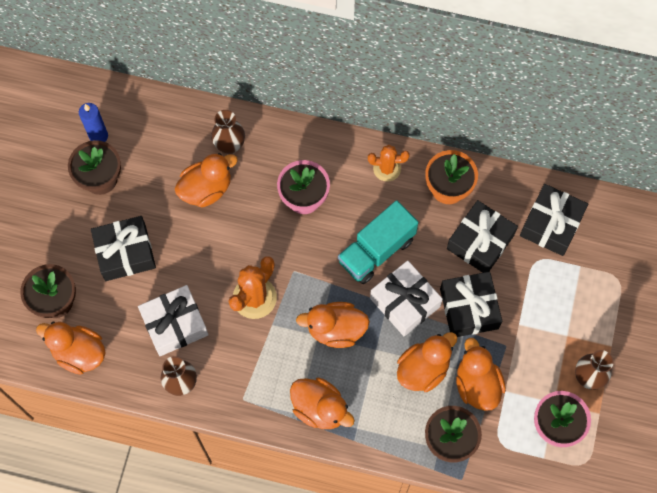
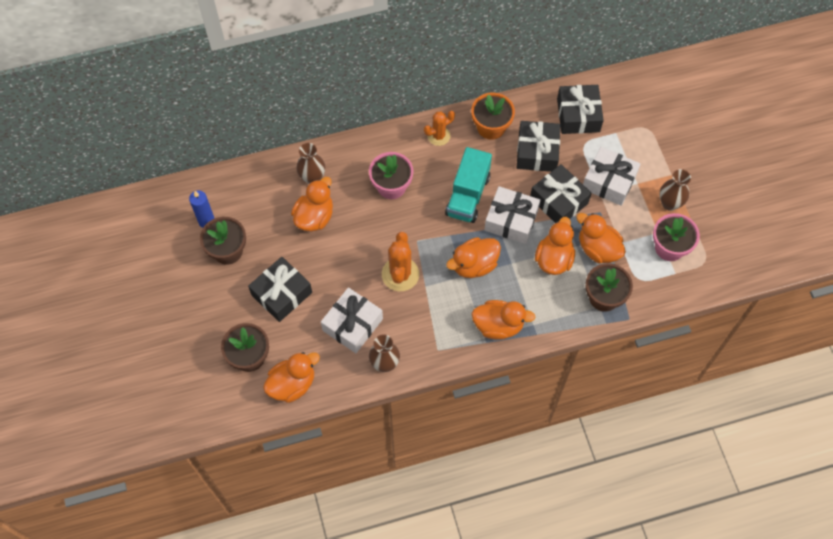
camera: 30 degrees left, 5 degrees down
orange duck [36,322,106,375] -> orange duck turned 150 degrees clockwise [263,352,320,403]
none -> white gift [583,147,641,206]

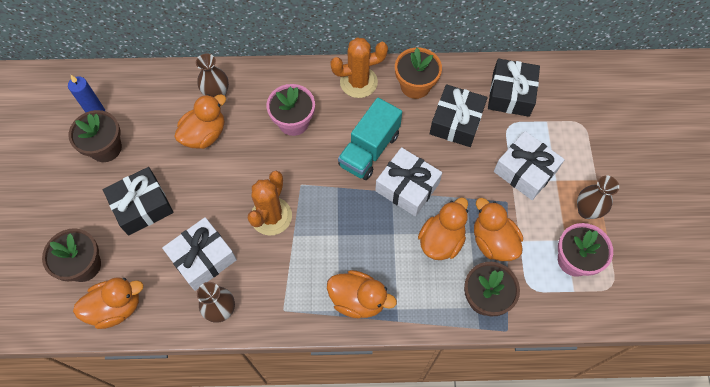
camera: 15 degrees right, 0 degrees up
orange cactus [424,111,455,146] -> orange cactus [330,38,388,98], size x1.54
orange duck [446,237,501,278] -> none
black gift [530,164,591,222] -> none

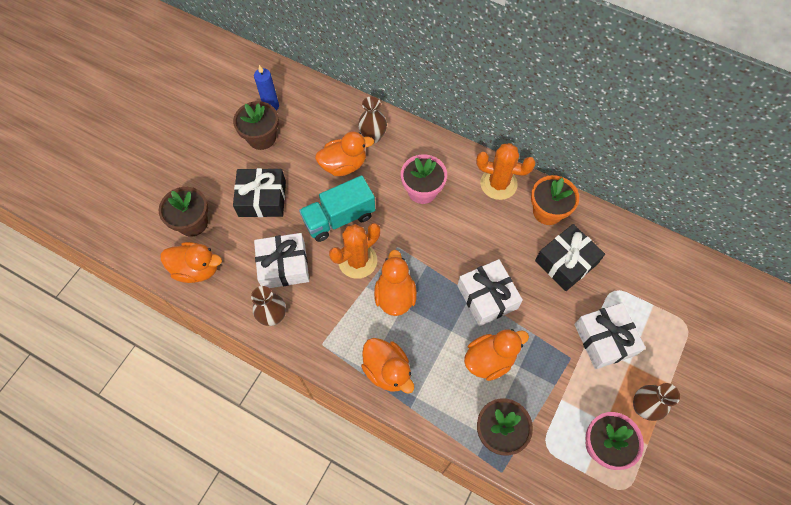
camera: 30 degrees right, 0 degrees up
turquoise truck [338,98,402,180] -> turquoise truck moved to [299,175,375,242]
orange duck [474,198,523,261] -> orange duck moved to [374,250,417,316]
black gift [488,58,540,117] -> none

